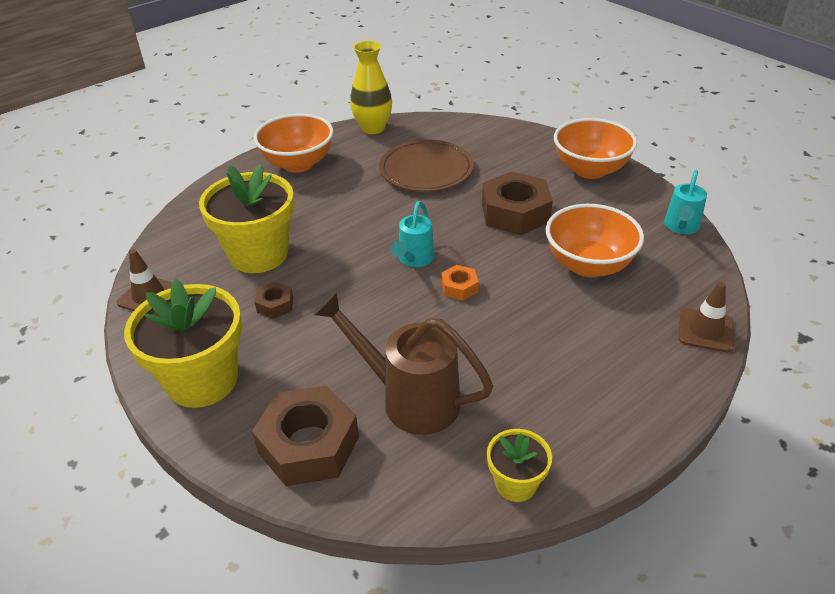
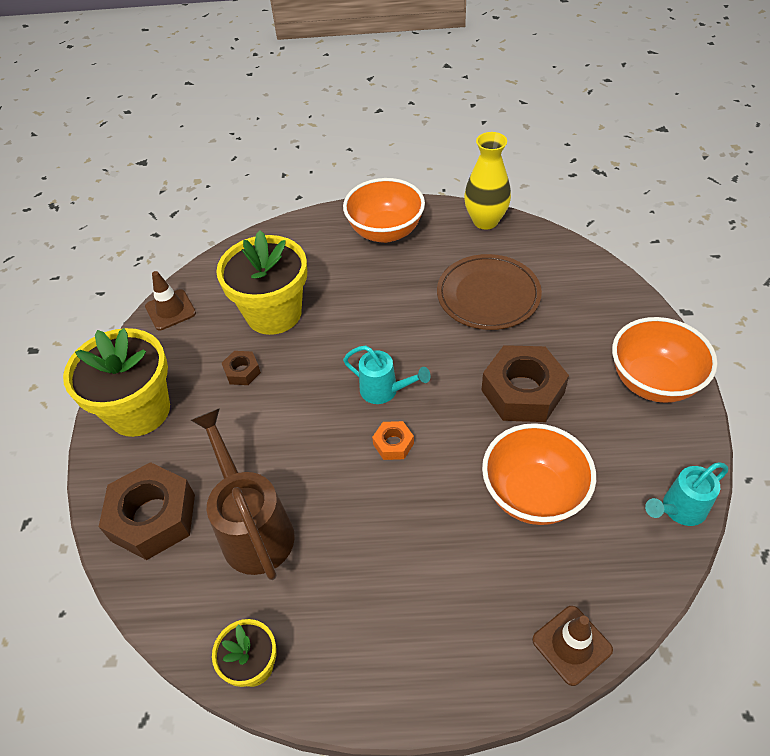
camera: 40 degrees right, 10 degrees up
turquoise watering can [391,201,435,267] -> turquoise watering can turned 120 degrees counterclockwise [343,345,431,404]

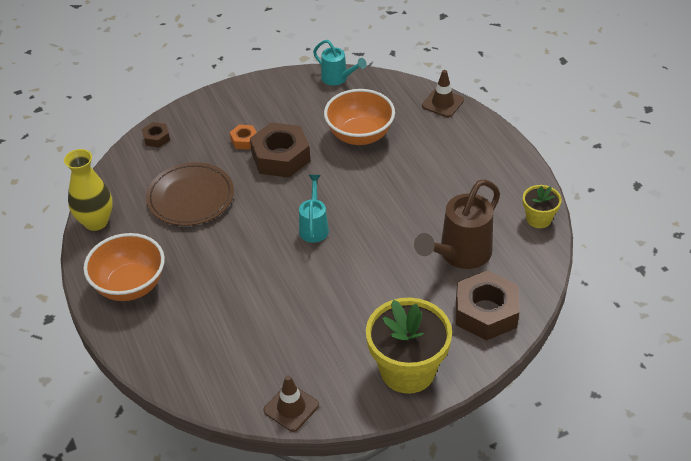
camera: 115 degrees left, 5 degrees down
yellow flower pot [216,230,307,335] -> none
brown nut [222,351,261,385] -> brown nut moved to [142,122,170,148]
orange nut [372,421,414,460] -> orange nut moved to [230,125,257,150]
orange bowl [612,317,718,403] -> none

